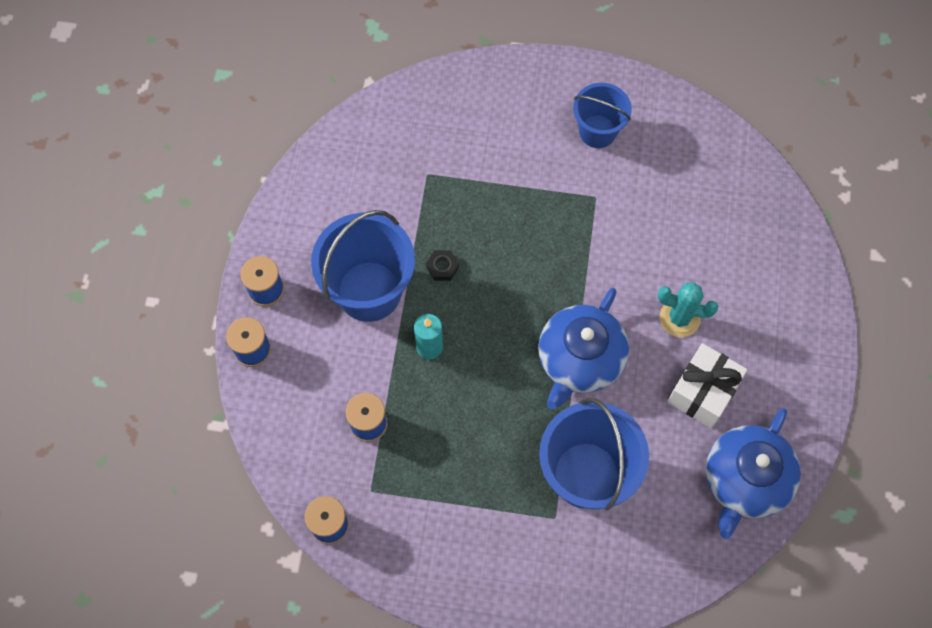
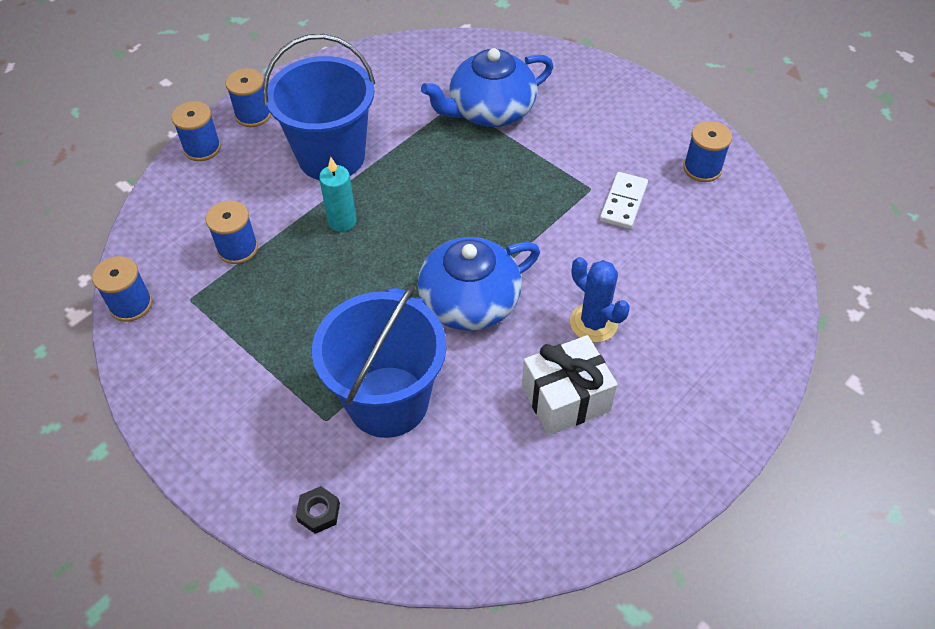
camera: 35 degrees right, 15 degrees down
black nut [426,250,459,281] -> black nut moved to [296,486,340,534]
blue bucket [573,83,632,148] -> none
turquoise cactus [658,282,718,337] -> blue cactus [570,257,630,342]
blue teapot [706,408,801,539] -> blue teapot moved to [421,48,553,127]
none -> white domino [600,172,648,229]
none -> blue spool [683,121,732,182]

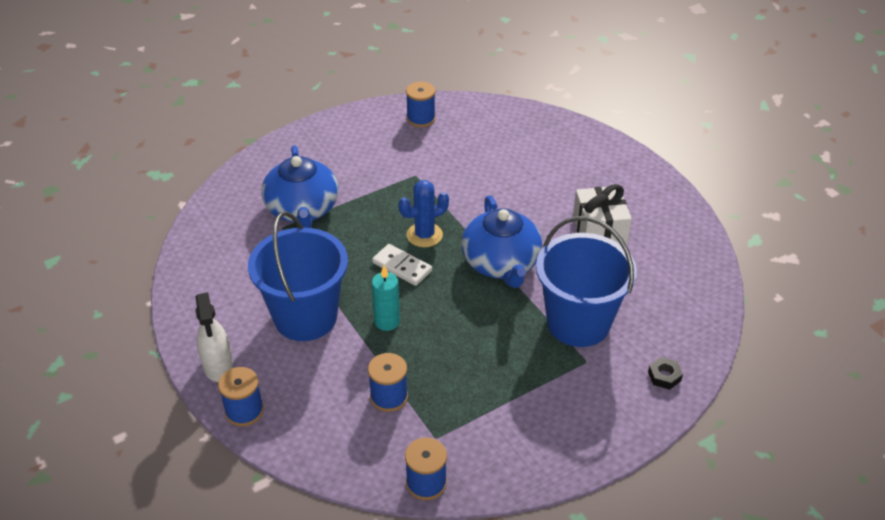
camera: 75 degrees left, 10 degrees down
blue spool [226,68,271,127] -> white spray bottle [195,292,233,382]
blue cactus [570,257,630,342] -> blue cactus moved to [399,180,449,248]
white domino [600,172,648,229] -> white domino moved to [372,244,432,286]

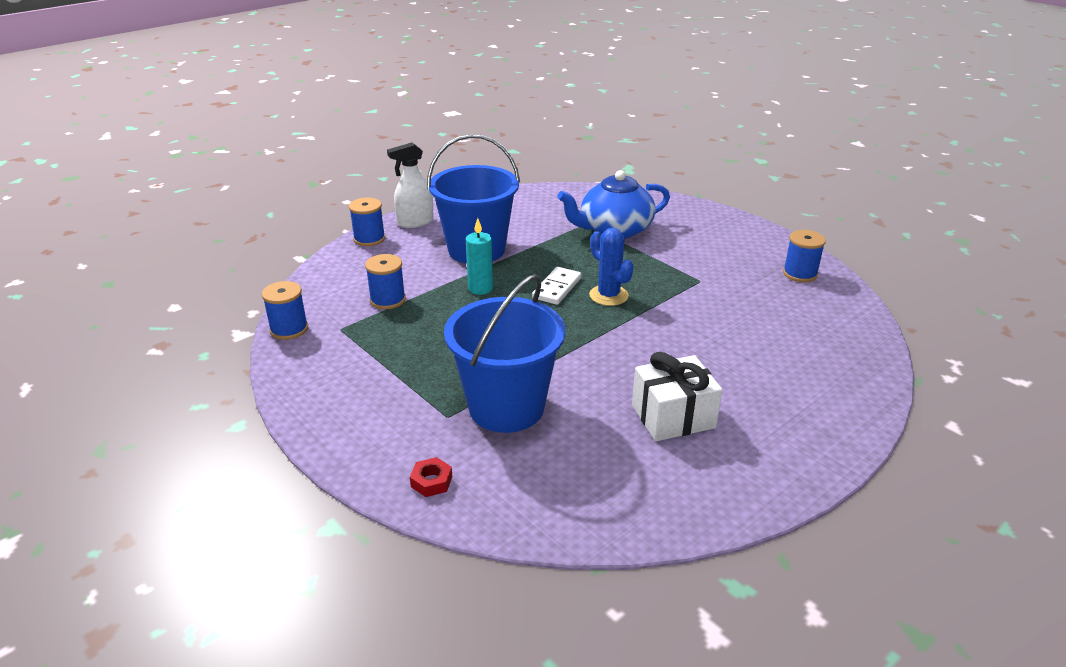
camera: 80 degrees right, 10 degrees down
blue teapot [461,195,542,288] -> none
black nut [648,357,683,390] -> red nut [410,457,452,497]

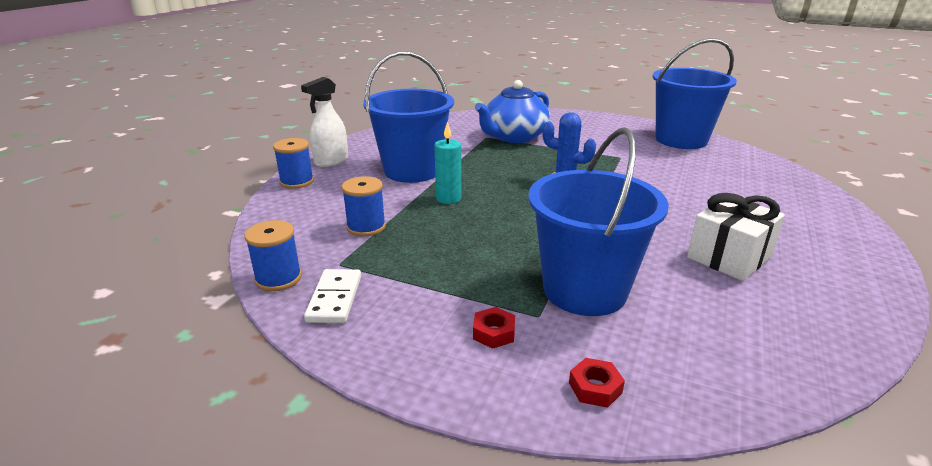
camera: 25 degrees left, 5 degrees down
white domino [532,267,582,305] -> white domino moved to [304,269,361,323]
blue spool [783,230,826,282] -> blue bucket [652,38,737,149]
none -> red nut [473,307,515,349]

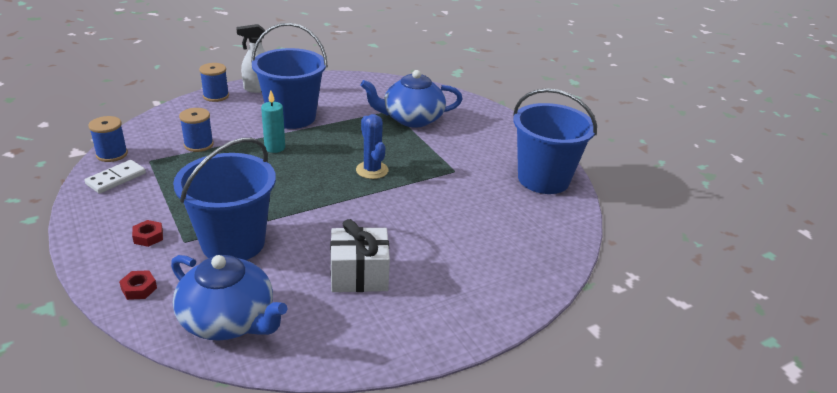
camera: 35 degrees right, 5 degrees up
none -> blue teapot [171,255,287,340]

